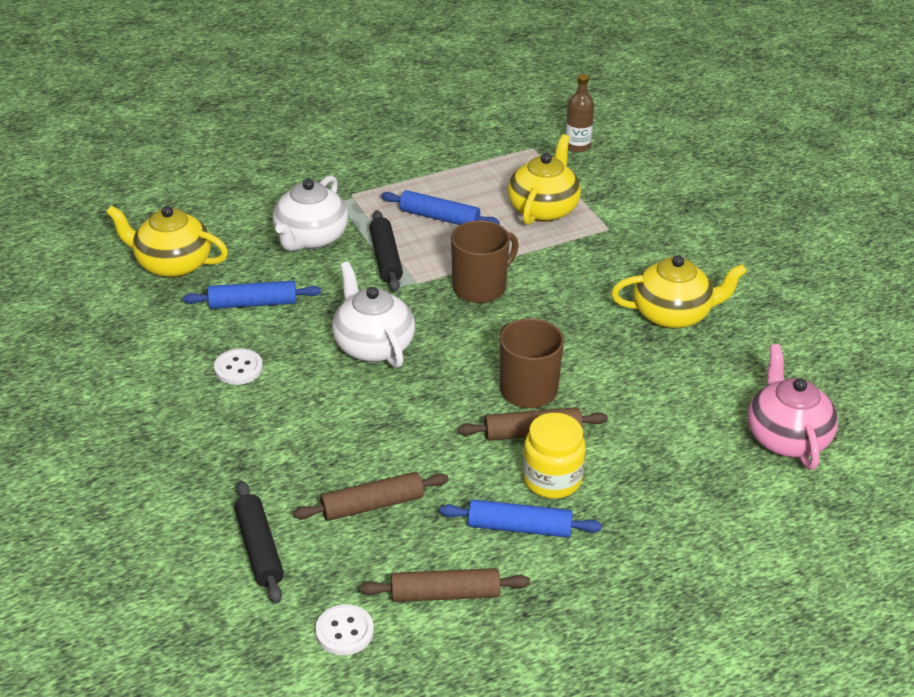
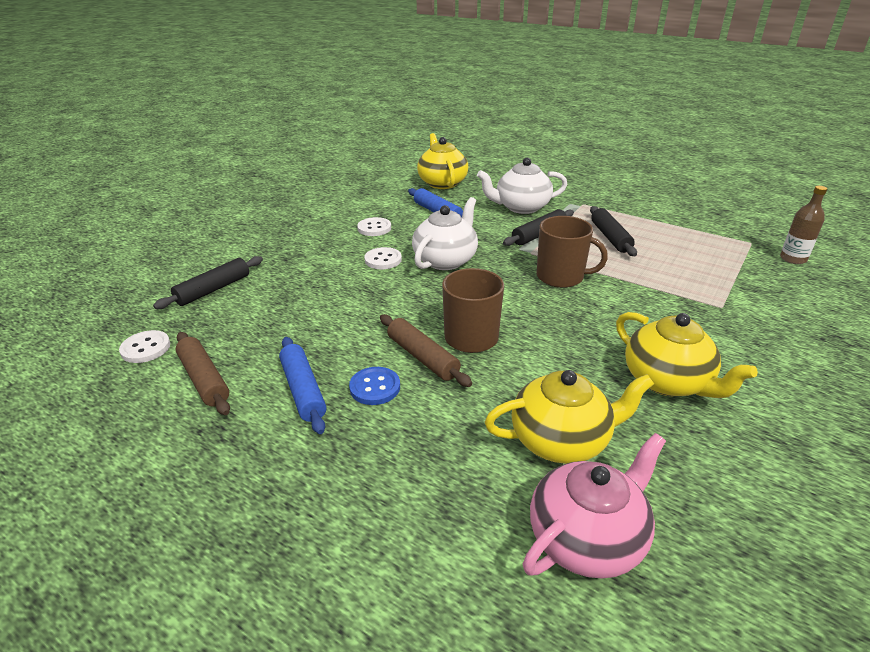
camera: 60 degrees right, 5 degrees down
brown rolling pin [294,472,449,521] -> none
blue rolling pin [381,190,500,225] -> black rolling pin [590,206,637,256]
yellow teapot [508,134,581,225] -> yellow teapot moved to [485,370,654,464]
yellow jar [523,413,586,498] -> blue button [349,367,400,405]
none -> white button [364,247,402,269]

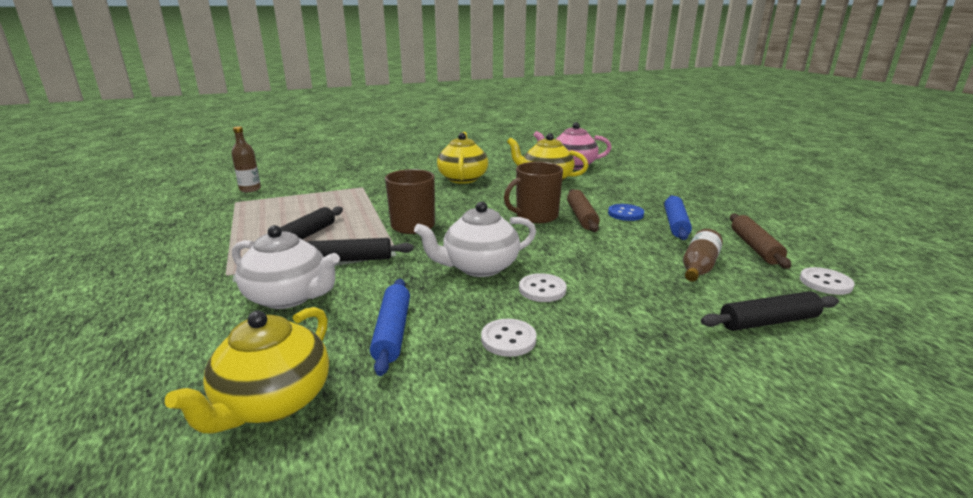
camera: 145 degrees left, 10 degrees down
none -> brown bottle [683,229,723,282]

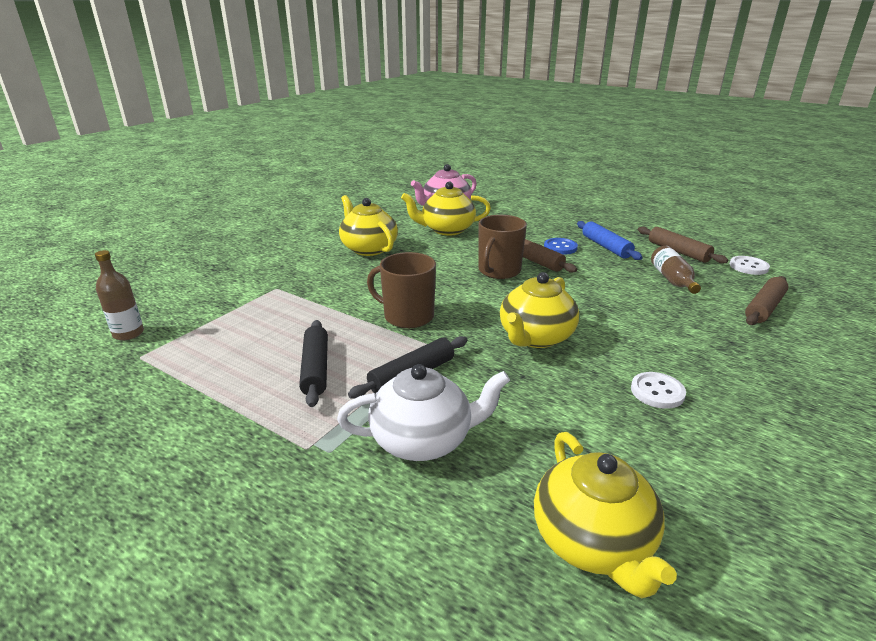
camera: 35 degrees left, 5 degrees up
blue rolling pin [370,279,410,376] -> none
white teapot [414,202,536,277] -> yellow teapot [500,272,579,348]
white button [519,273,567,302] -> none
black rolling pin [701,291,839,331] -> brown rolling pin [745,276,788,325]

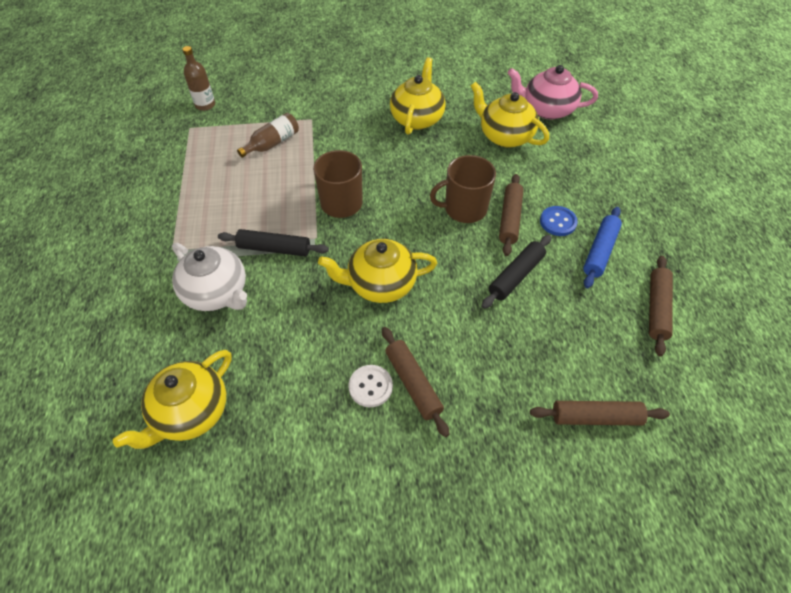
camera: 50 degrees right, 25 degrees up
black rolling pin [299,320,328,407] -> black rolling pin moved to [481,235,552,309]
brown bottle [651,246,701,294] -> brown bottle moved to [237,113,299,158]
white button [730,256,770,275] -> none
none -> brown rolling pin [382,327,450,437]

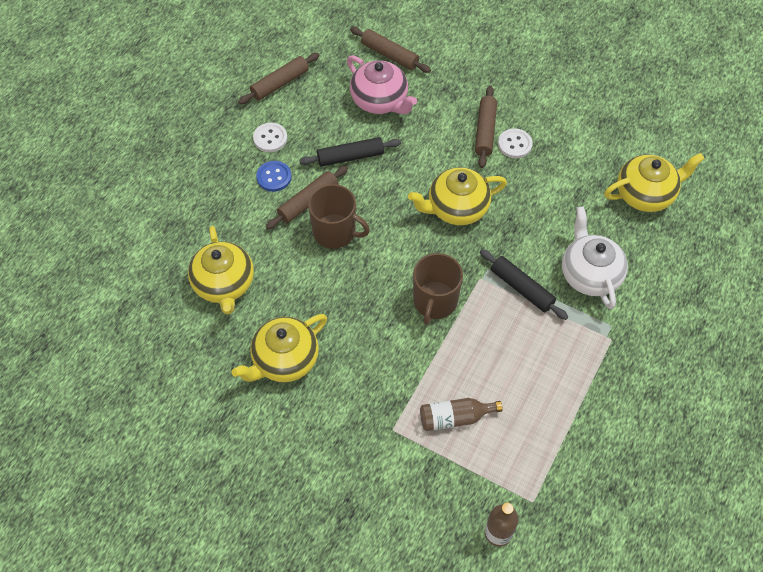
camera: 145 degrees left, 5 degrees up
yellow teapot [318,239,437,303] -> yellow teapot turned 135 degrees clockwise [408,167,507,225]
pink teapot [507,65,598,120] -> pink teapot moved to [347,55,417,114]
blue rolling pin [583,207,622,288] -> white button [253,123,287,152]

